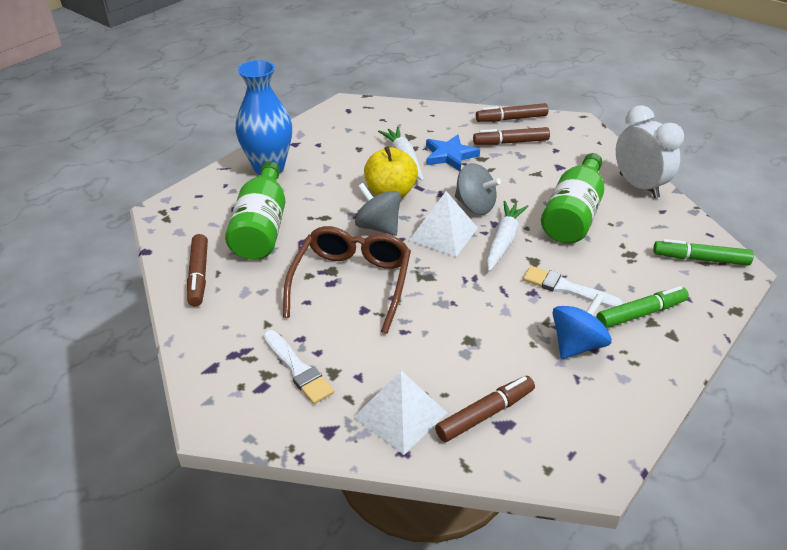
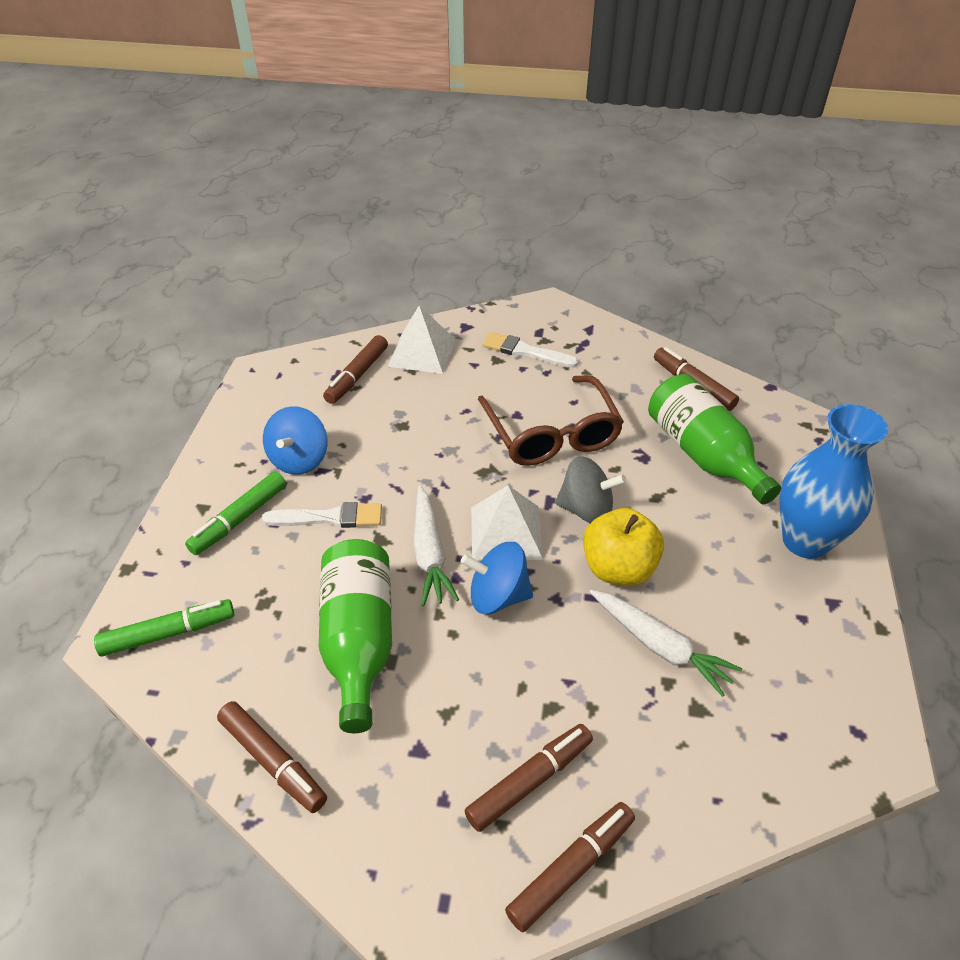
camera: 150 degrees right, 5 degrees up
blue star [426,134,480,171] -> none
grey spinning top [455,163,501,215] -> blue spinning top [461,542,533,614]
white clock [616,105,684,198] -> brown marker [217,701,327,813]

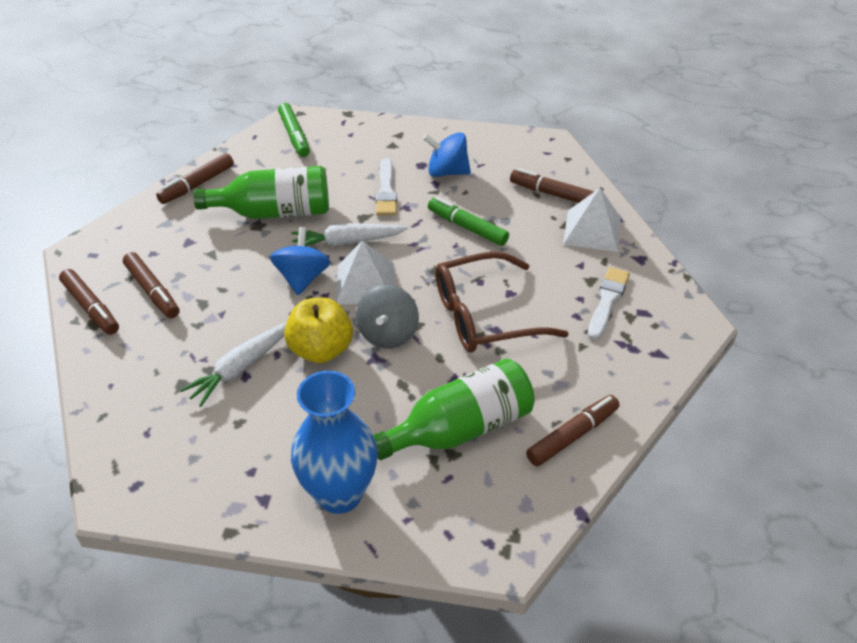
camera: 90 degrees right, 0 degrees up
green marker [185,472,286,555] -> green marker moved to [428,197,509,246]

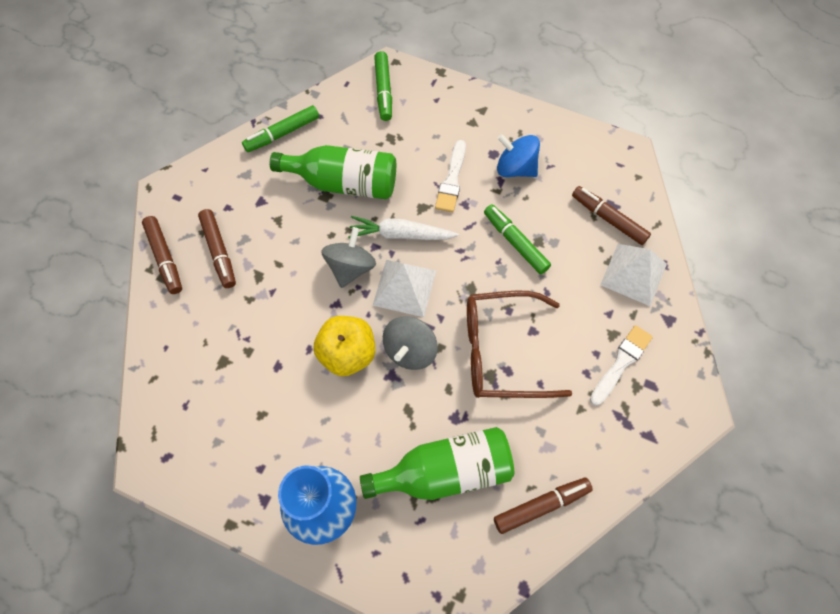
camera: 15 degrees right, 20 degrees up
brown marker [156,153,234,204] -> green marker [242,105,319,152]
white carrot [180,322,287,407] -> none
blue spinning top [270,227,330,295] -> grey spinning top [321,227,376,288]

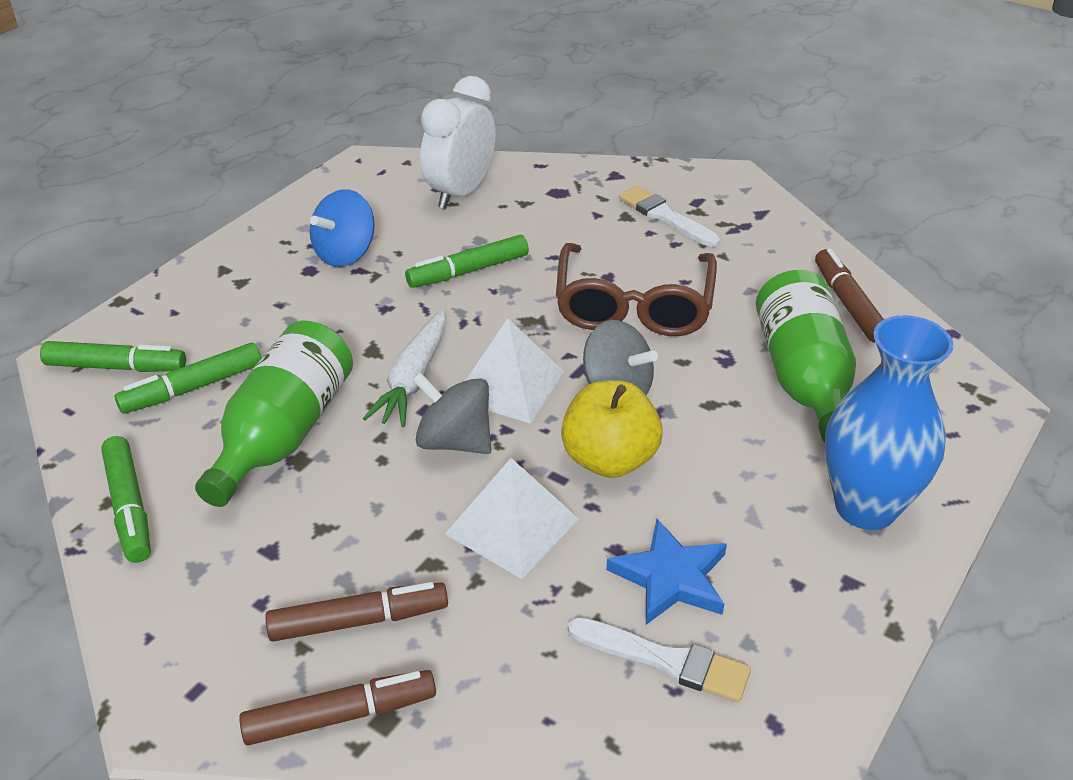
camera: 80 degrees left, 25 degrees down
white brush [435,140,466,212] -> white brush moved to [568,617,751,702]
brown marker [572,186,651,245] -> white clock [420,76,496,209]
white pyramid [600,244,667,306] -> white pyramid moved to [445,458,579,579]
none -> green marker [115,343,262,414]
none -> blue star [606,519,727,625]

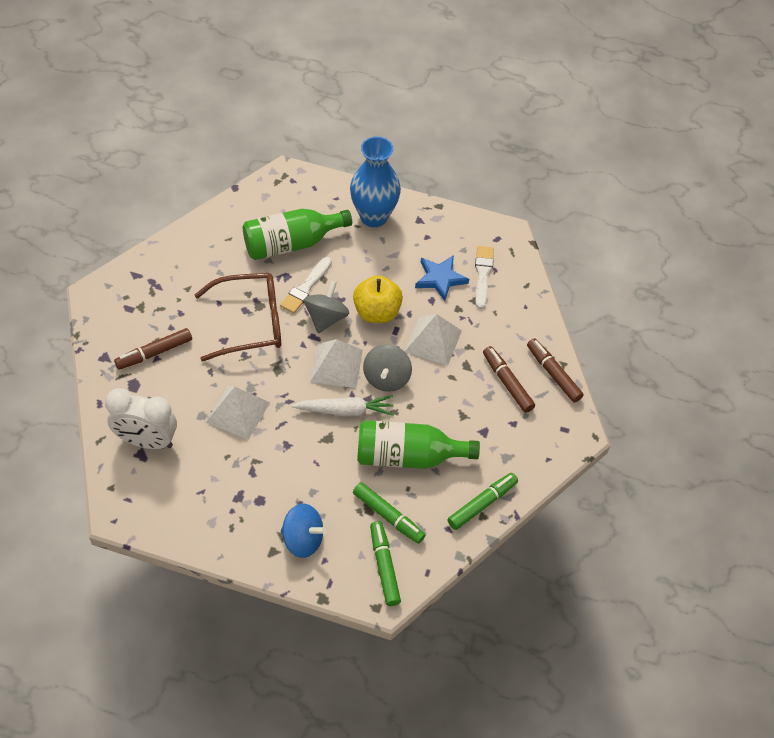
camera: 110 degrees left, 15 degrees up
blue spinning top [310,189,375,267] -> blue spinning top moved to [281,504,327,558]
green marker [405,235,529,288] -> white pyramid [206,386,270,440]
white brush [619,186,720,247] -> white brush moved to [280,257,332,314]
brown marker [815,249,884,343] -> brown marker moved to [114,328,192,370]

